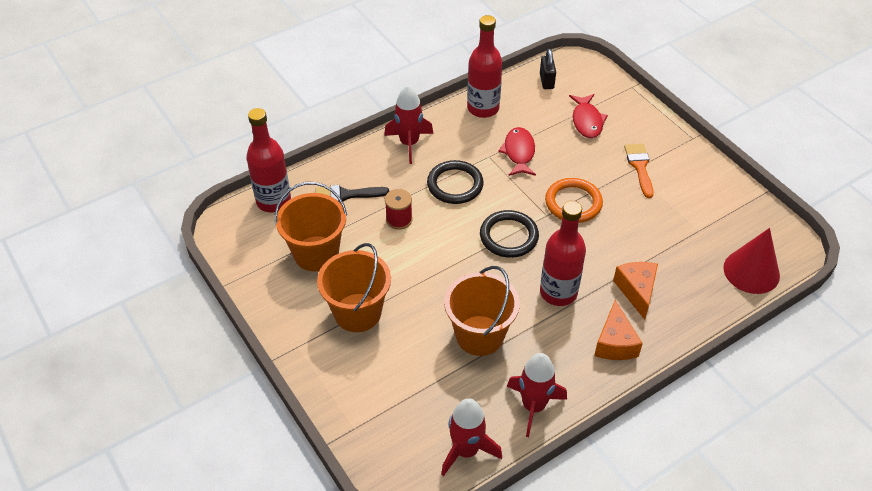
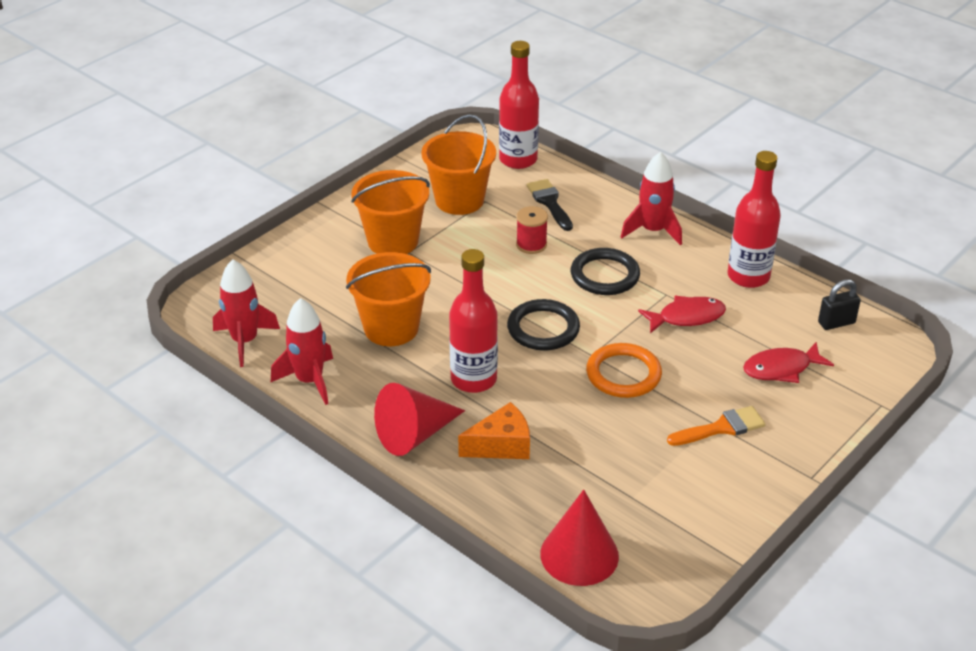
camera: 75 degrees right, 10 degrees down
orange cheese [594,300,643,360] -> red cone [374,383,465,456]

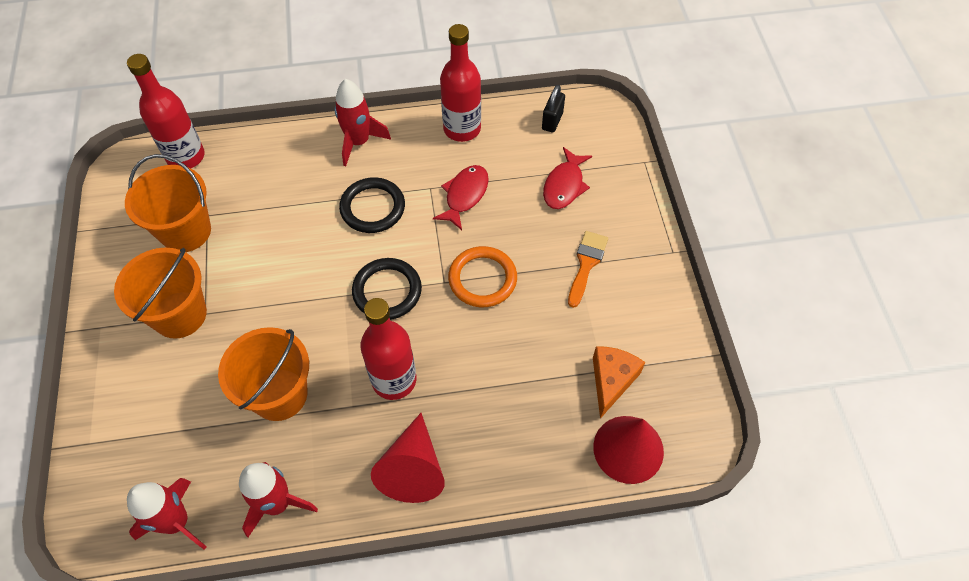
camera: 50 degrees left, 20 degrees up
orange cheese [458,402,530,459] -> orange cheese moved to [593,346,645,419]
red spool [516,206,548,254] -> none
black brush [527,179,573,231] -> none

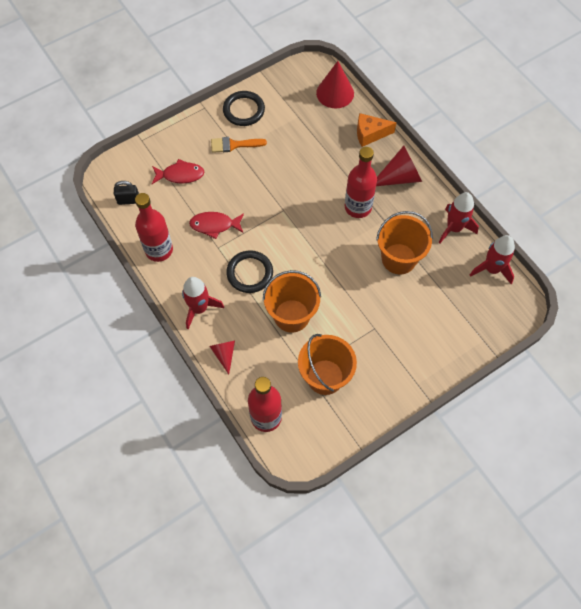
camera: 115 degrees left, 5 degrees up
orange bucket [114,248,207,339] -> orange bucket moved to [263,270,321,333]
black ring [352,258,422,320] -> black ring moved to [223,91,265,126]
orange ring [448,246,517,307] -> none
orange cheese [593,346,645,419] -> orange cheese moved to [357,113,397,147]
none -> red cone [209,341,235,374]

